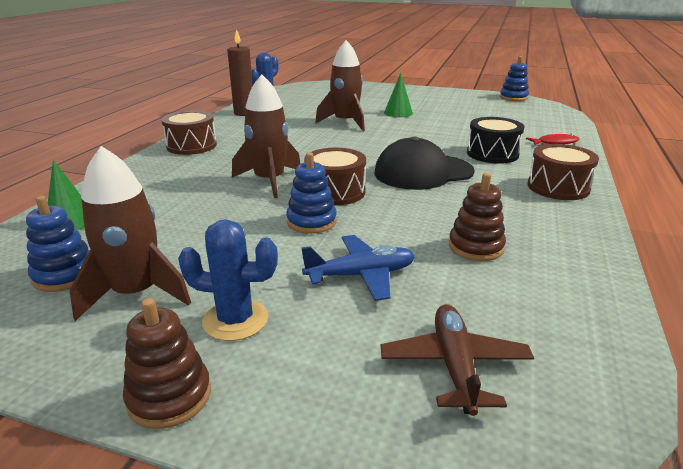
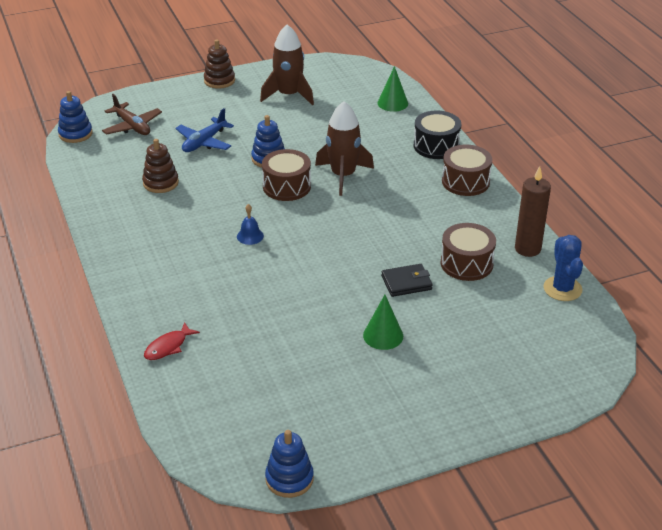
camera: 140 degrees right, 10 degrees up
blue stacking toy [26,196,90,292] -> blue stacking toy moved to [58,91,92,143]
blue cactus [178,219,278,341] -> none
brown rocket [315,40,365,131] -> black wallet [381,264,433,297]
black cap [374,136,475,190] -> blue bell [237,204,264,245]
black drum [467,117,525,164] -> black drum moved to [414,111,461,159]
brown drum [527,144,599,200] -> brown drum moved to [441,223,496,281]

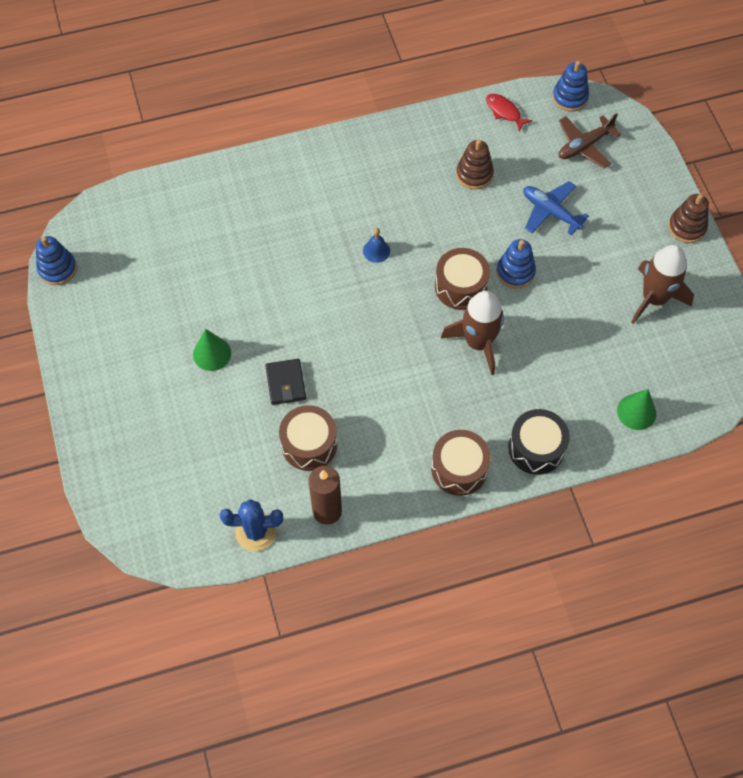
camera: 95 degrees right, 25 degrees up
red fish [144,322,200,360] -> red fish moved to [486,94,532,131]

